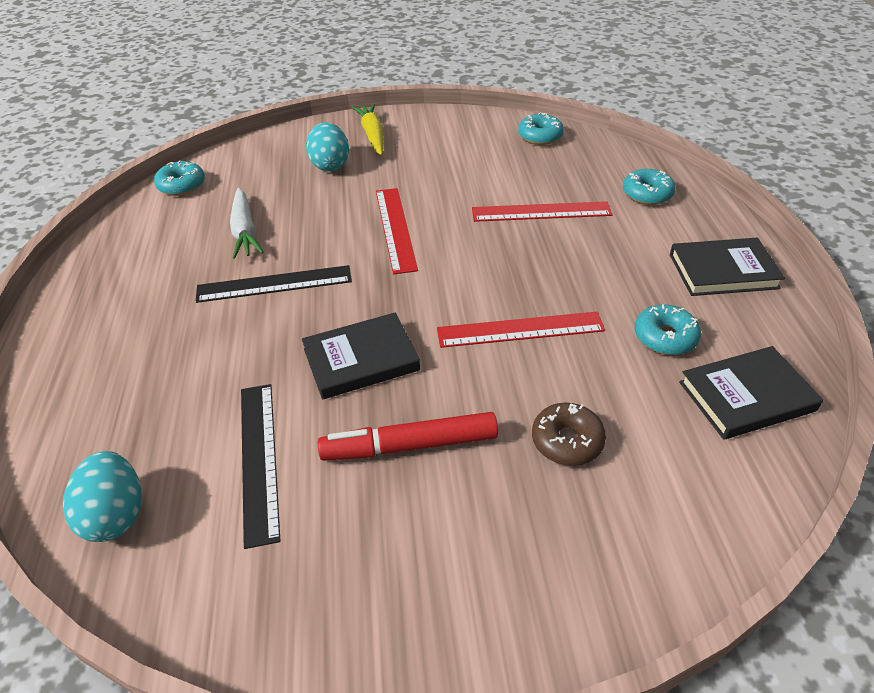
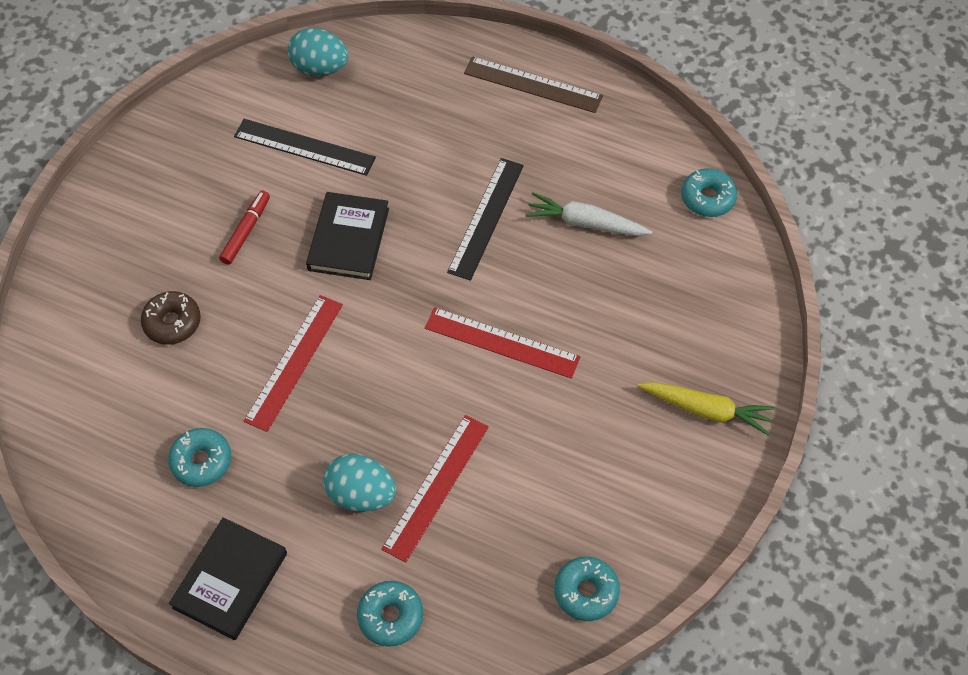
camera: 120 degrees right, 15 degrees up
turquoise egg [306,122,349,171] -> turquoise egg moved to [323,454,396,512]
red marker [318,412,498,461] -> red marker [219,191,270,265], size x0.64
black book [679,346,823,440] -> none
none -> brown ruler [464,56,603,113]

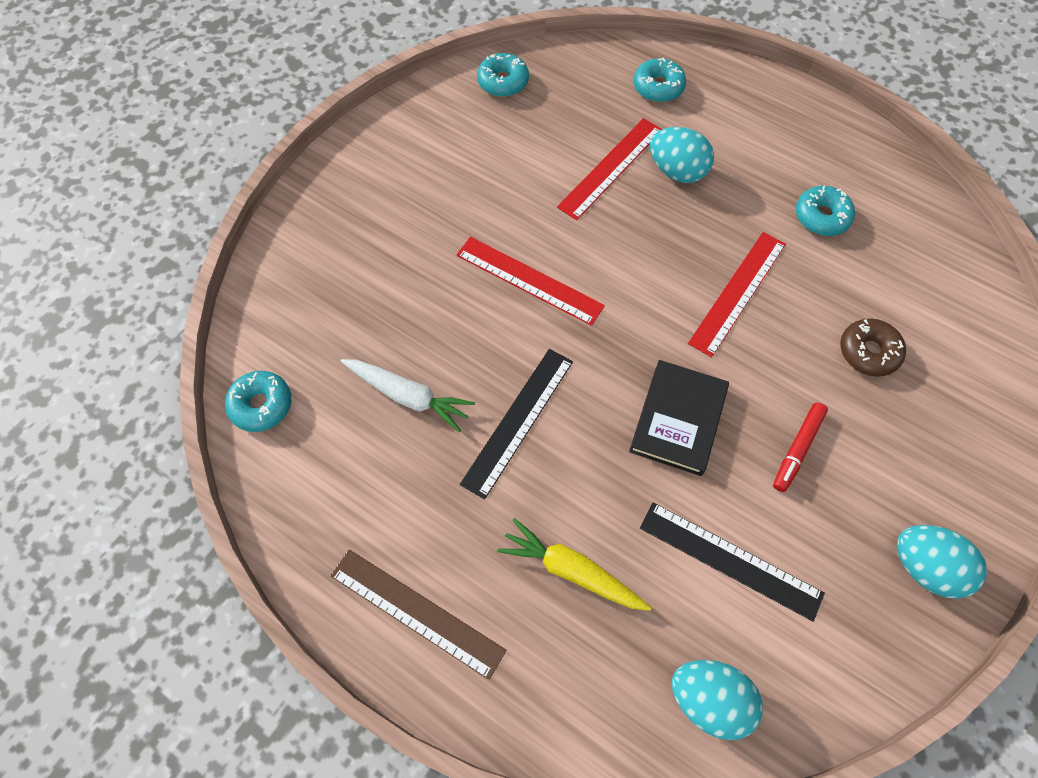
camera: 170 degrees left, 5 degrees up
black book [169,517,287,640] -> none
yellow carrot [638,382,775,436] -> yellow carrot moved to [497,518,652,611]
none -> turquoise egg [897,525,987,599]

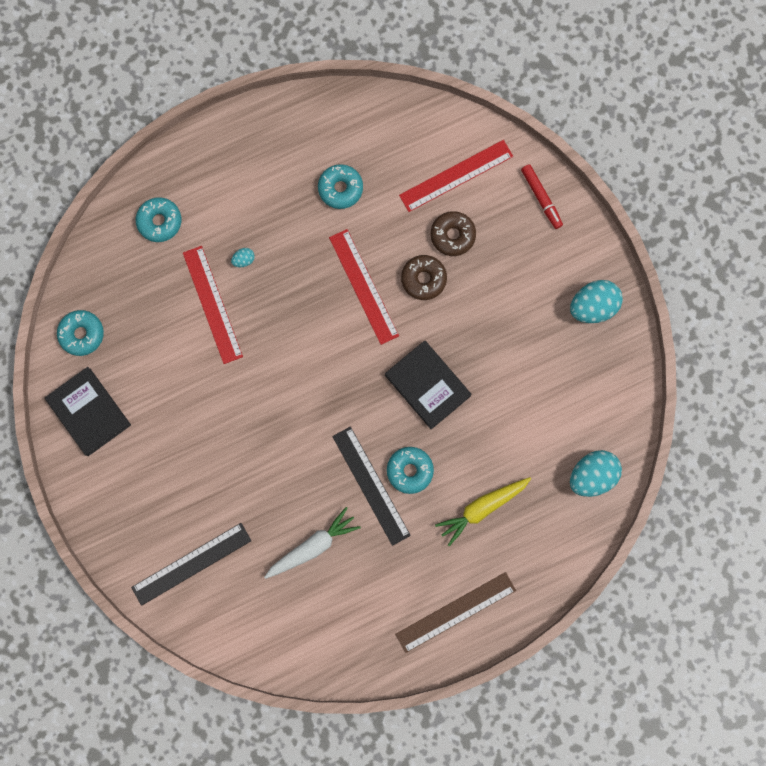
camera: 60 degrees left, 15 degrees up
turquoise donut [225,371,291,432] -> turquoise donut moved to [387,447,434,494]
red ruler [456,237,605,326] -> red ruler moved to [399,140,513,212]
black ruler [640,502,825,622] -> black ruler moved to [131,523,252,606]
turquoise egg [650,127,714,183] -> turquoise egg [231,248,255,267], size x0.45
red marker [773,403,828,492] -> red marker moved to [521,164,563,229]
none -> black book [45,367,131,456]
none -> brown donut [401,255,447,300]

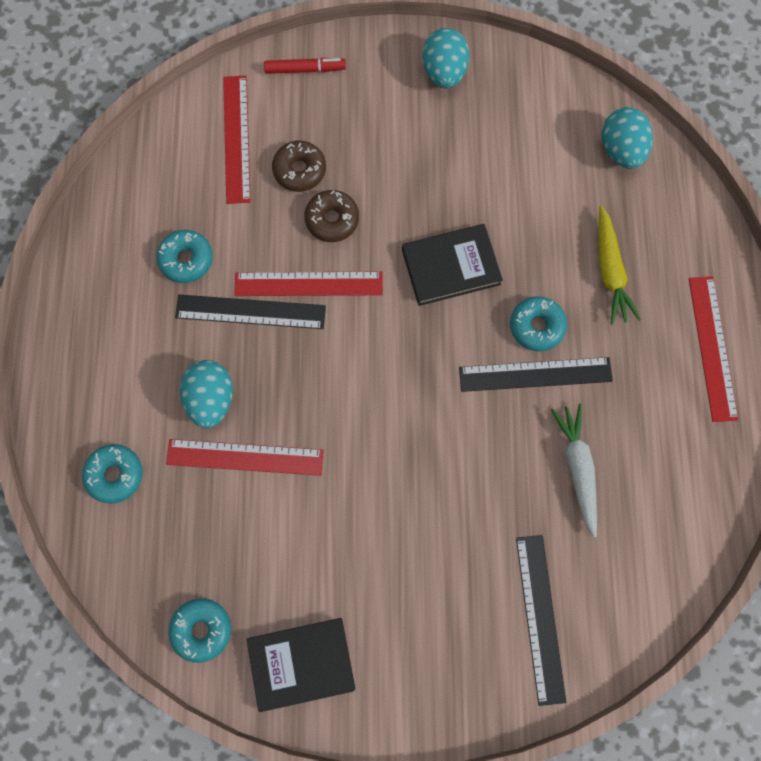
camera: 65 degrees left, 5 degrees down
turquoise egg [231,248,255,267] -> turquoise egg [180,360,233,428], size x2.20
brown ruler [395,572,516,653] -> red ruler [689,276,738,422]
none -> black ruler [175,295,326,329]

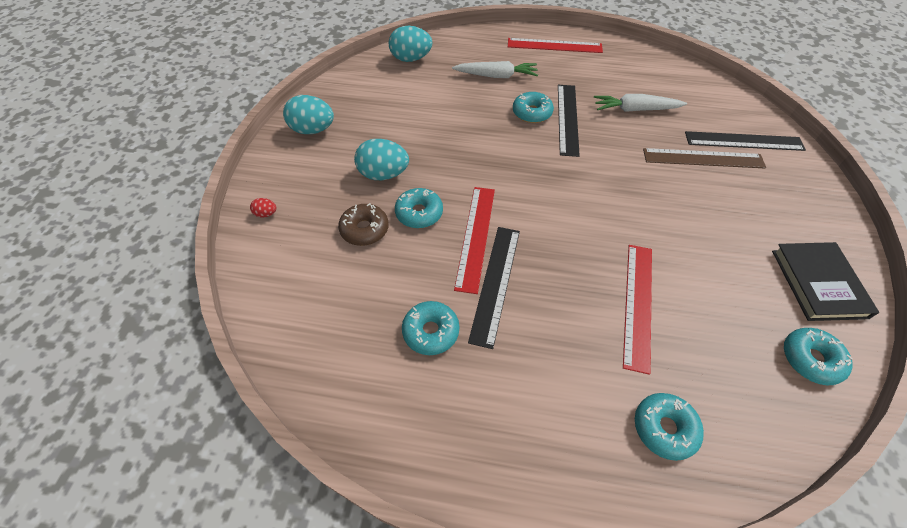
camera: 80 degrees left, 20 degrees down
turquoise egg [180,360,233,428] -> turquoise egg moved to [354,139,409,180]
red ruler [223,76,251,204] -> none
red marker [264,58,346,74] -> red egg [250,198,276,217]
brown donut [304,190,359,242] -> turquoise donut [395,188,443,228]
black book [402,224,503,306] -> none
yellow carrot [599,206,641,325] -> white carrot [452,61,538,78]
none -> brown ruler [643,148,766,168]

